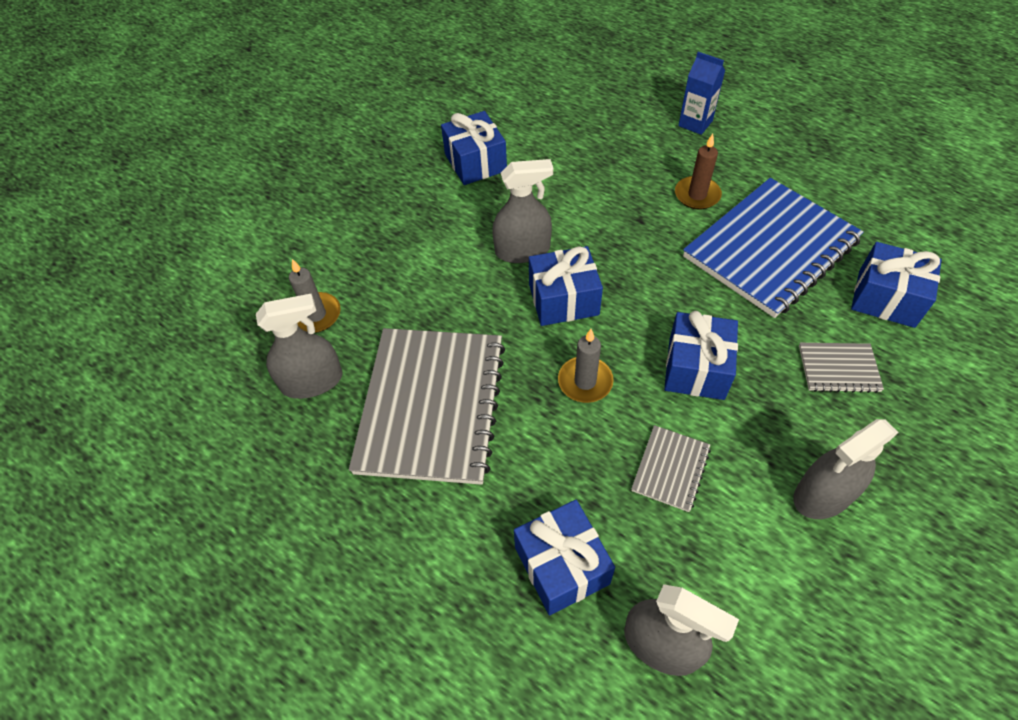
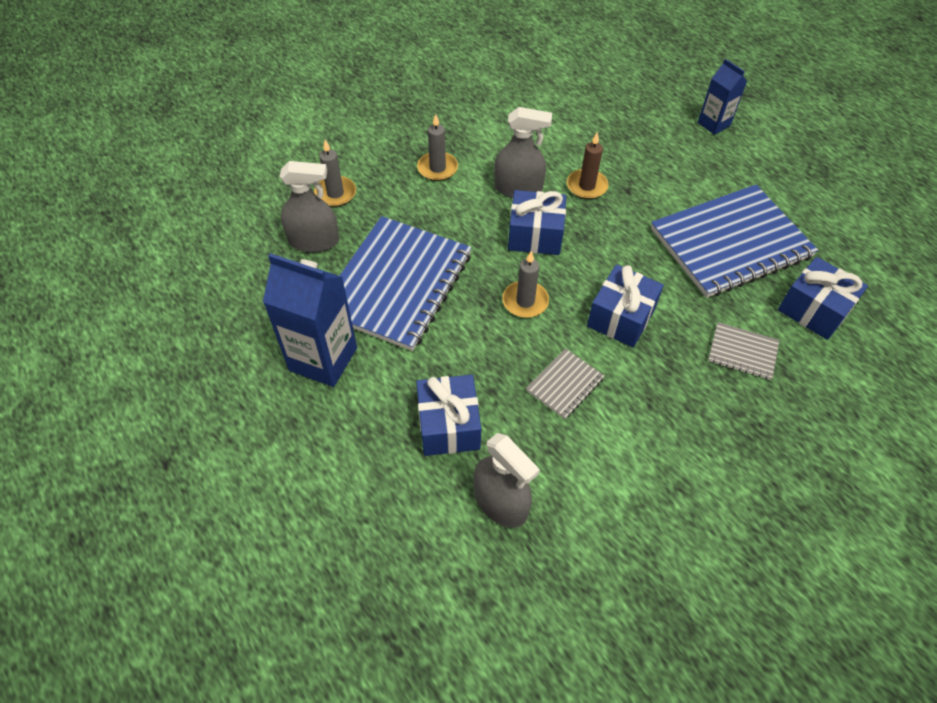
camera: 15 degrees right, 0 degrees up
grey notebook [349,328,505,485] -> blue notebook [339,216,472,351]
blue gift [441,111,507,185] -> none
brown candle [675,134,722,210] -> brown candle moved to [567,132,609,199]
grey spray bottle [793,419,899,519] -> none
none -> blue carton [263,253,357,387]
none -> grey candle [417,114,458,181]

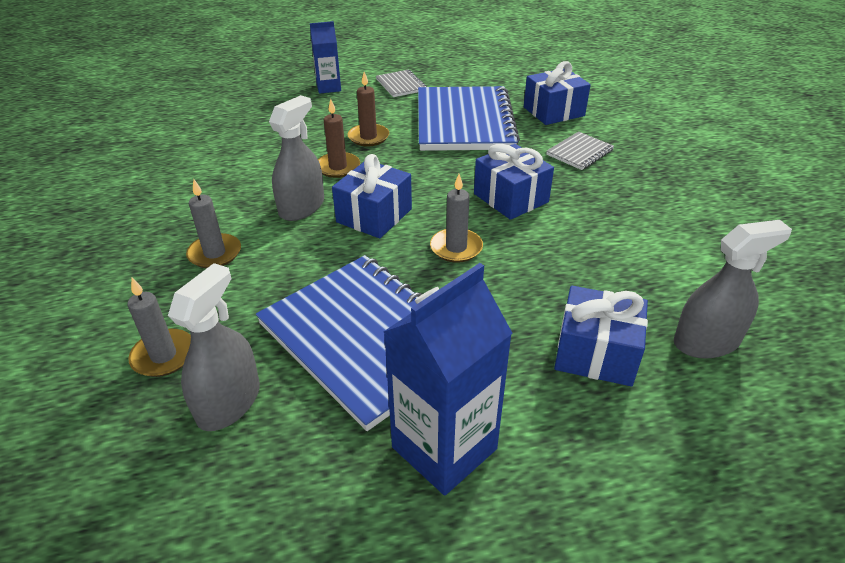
camera: 65 degrees left, 15 degrees down
grey notebook [526,348,604,419] -> grey notebook moved to [376,70,427,97]
none -> brown candle [347,72,389,146]

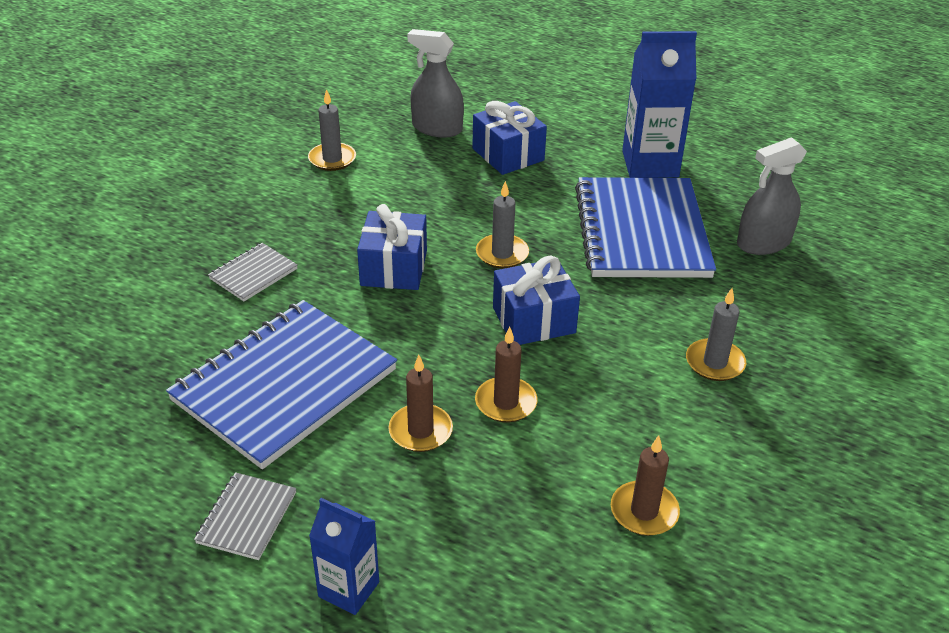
camera: 140 degrees left, 0 degrees up
grey candle [127,278,191,377] -> grey candle moved to [308,89,356,171]
grey spray bottle [269,95,324,221] -> none
blue gift [524,61,591,125] -> none
grey notebook [546,132,614,170] -> grey notebook turned 45 degrees counterclockwise [208,243,297,301]
none -> brown candle [611,435,680,536]

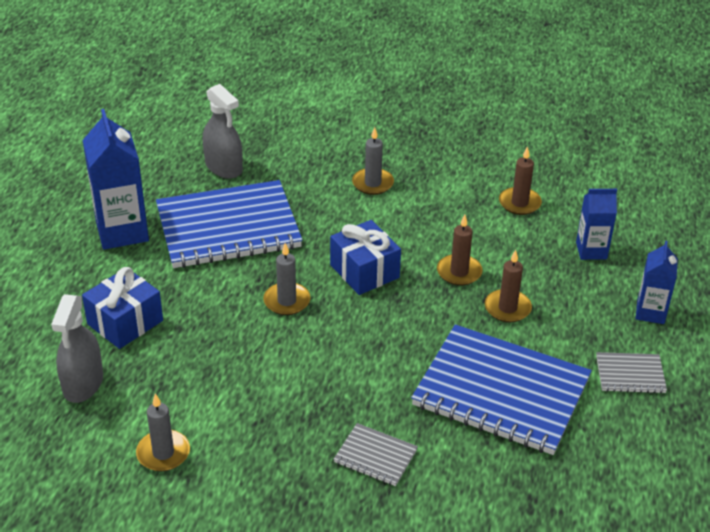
camera: 105 degrees left, 0 degrees up
blue gift [357,204,427,290] -> none
none -> blue carton [576,189,617,260]

